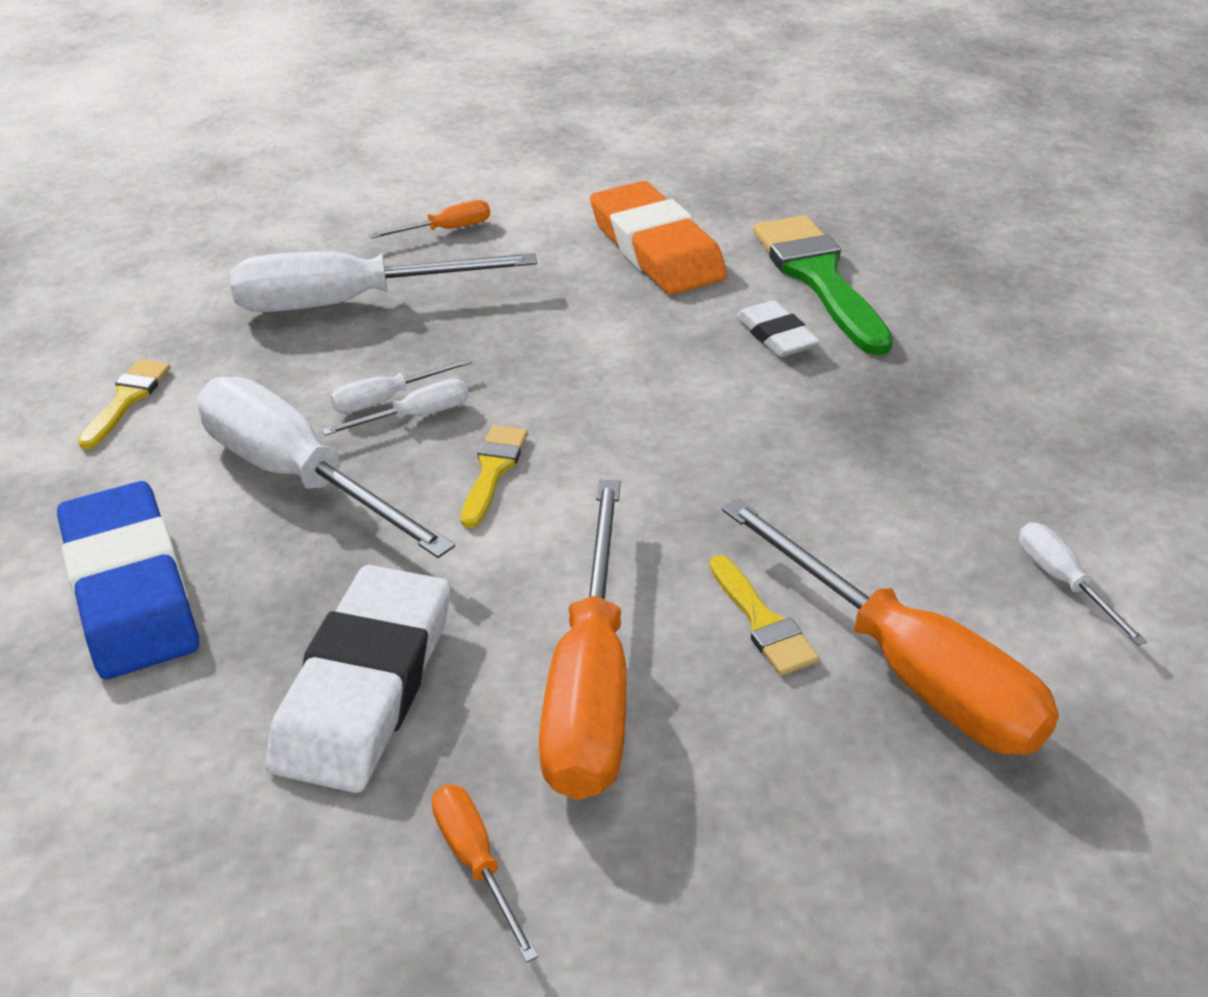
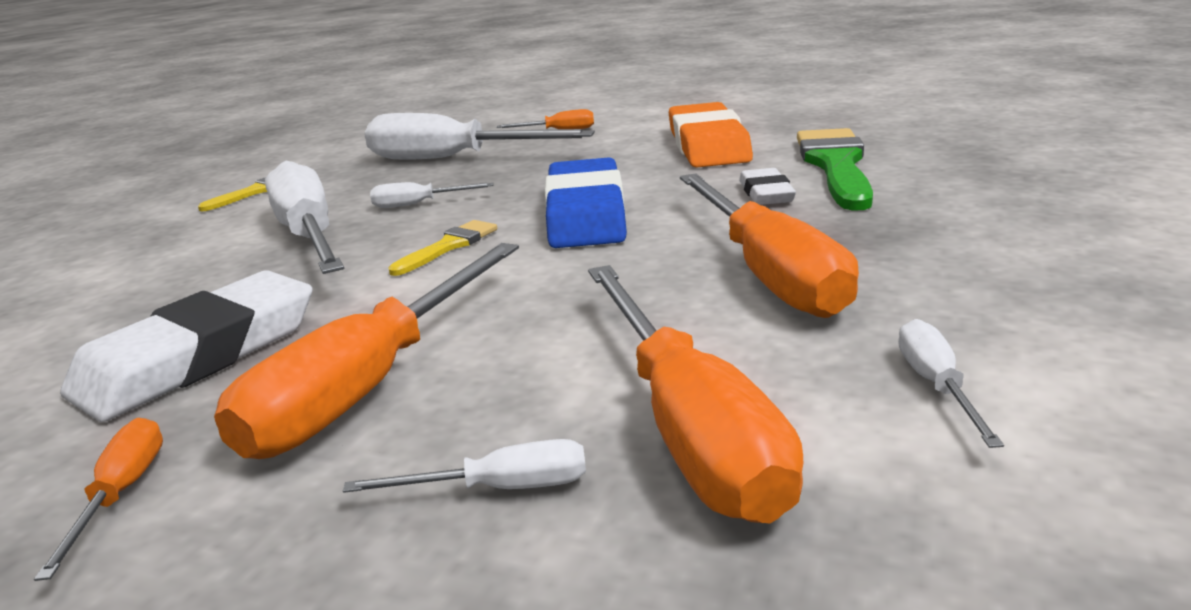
camera: 25 degrees right, 15 degrees down
blue eraser [57,481,199,679] -> blue eraser moved to [545,157,627,248]
white screwdriver [322,379,468,436] -> white screwdriver moved to [343,439,586,493]
yellow brush [710,555,819,676] -> none
none -> orange screwdriver [680,173,859,318]

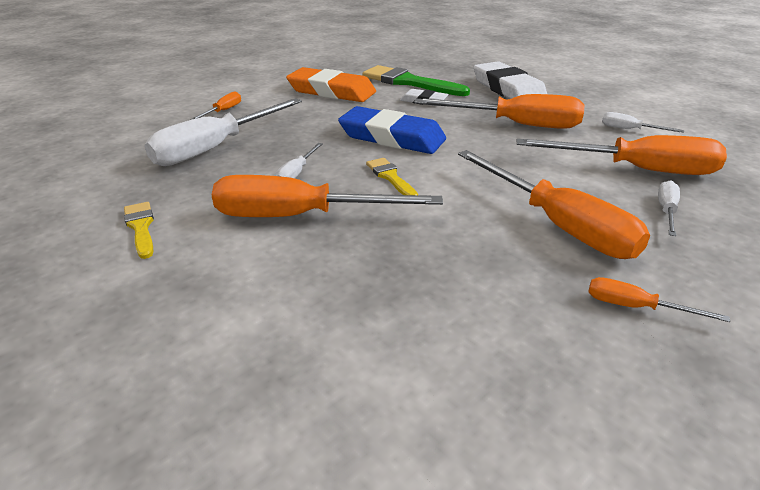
camera: 65 degrees left, 10 degrees up
white eraser [60,270,313,422] -> white eraser moved to [474,61,547,99]
white screwdriver [265,160,344,274] -> orange screwdriver [212,175,443,217]

